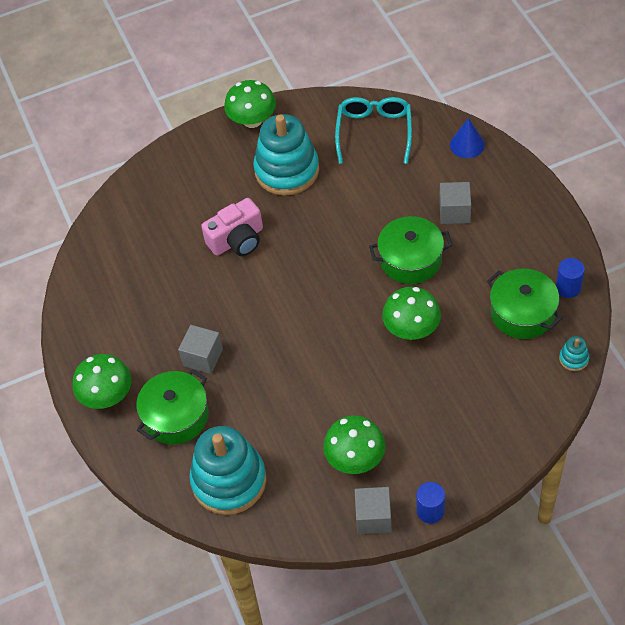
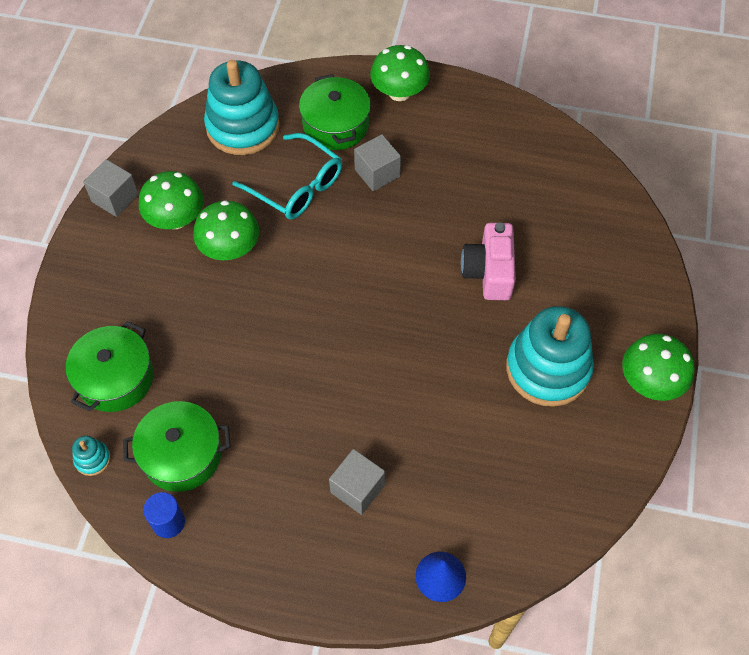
camera: 120 degrees right, 5 degrees up
turquoise glasses [335,97,412,164] -> turquoise glasses moved to [232,133,342,220]
green pot [369,216,452,284] -> green pot moved to [66,321,154,412]
green mushroom [382,287,441,340] -> green mushroom moved to [193,200,259,260]
blue cylinder [416,482,445,523] -> none

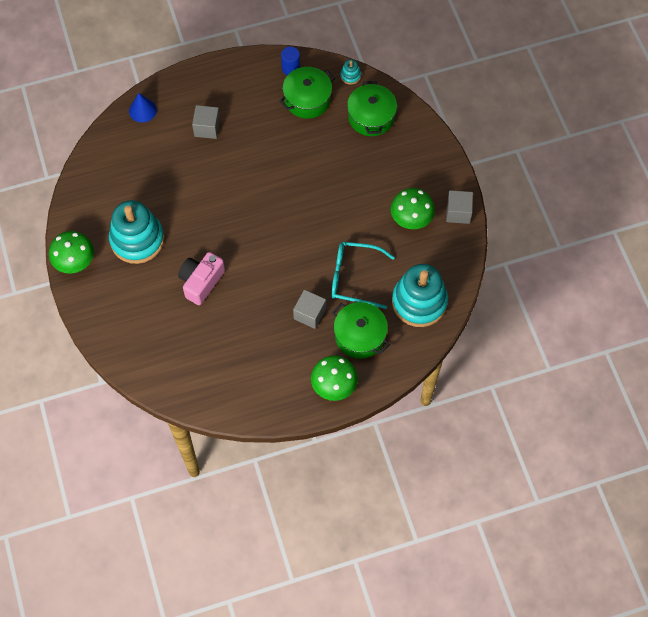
camera: 150 degrees right, 5 degrees up
green mushroom [193,200,259,260] -> none
pink camera [461,223,516,300] -> pink camera turned 120 degrees counterclockwise [178,252,225,305]

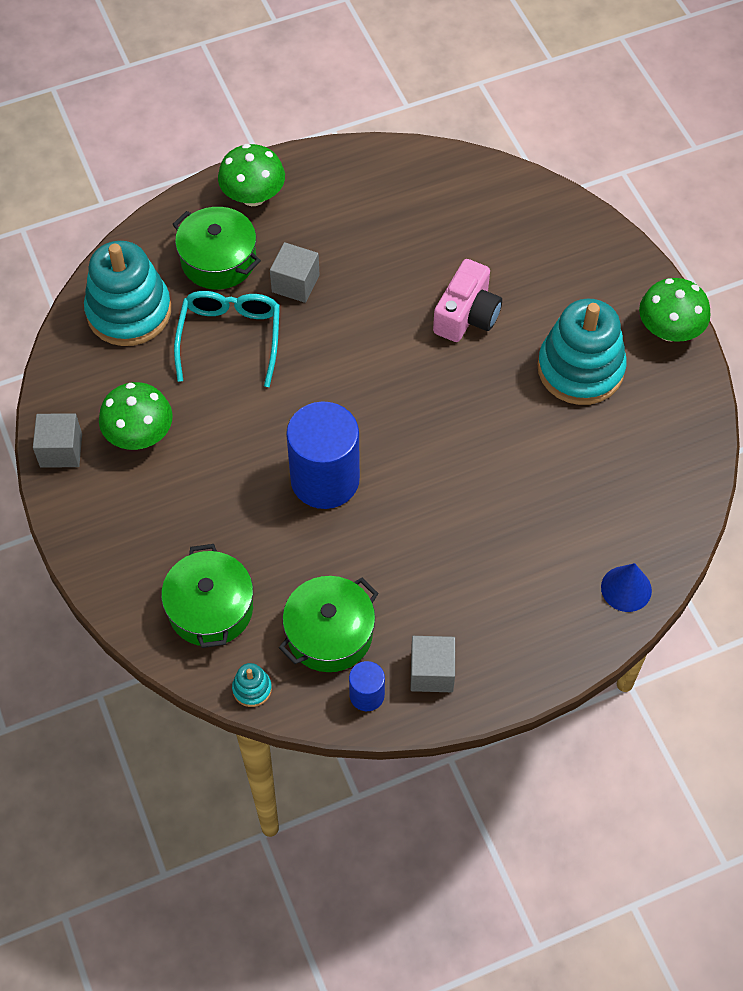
camera: 175 degrees right, 5 degrees down
grey cube [192,105,220,139] -> grey cube moved to [410,636,455,692]
turquoise glasses [331,242,395,309] -> turquoise glasses turned 90 degrees counterclockwise [174,291,280,387]
none -> blue cylinder [286,402,360,509]

